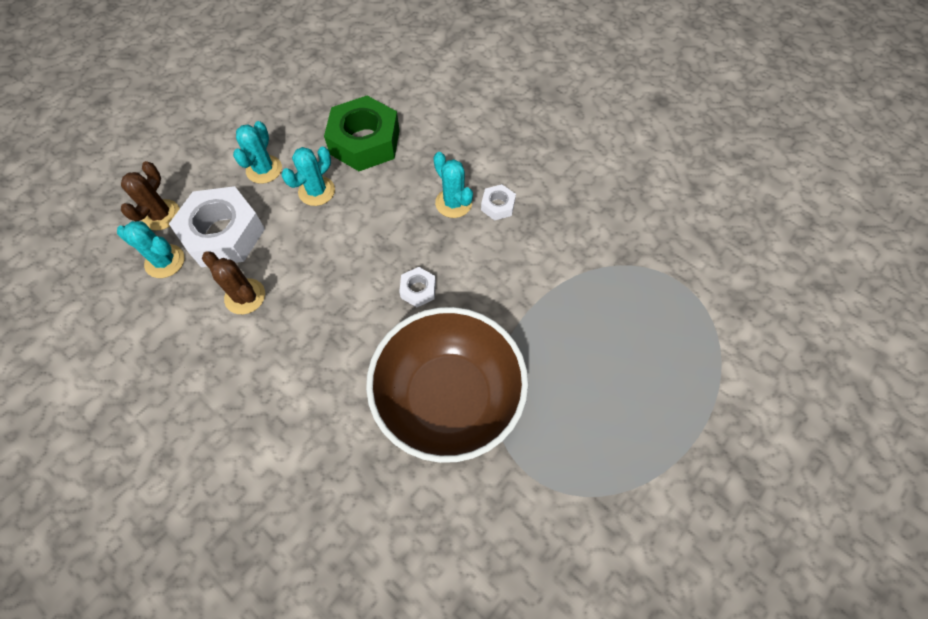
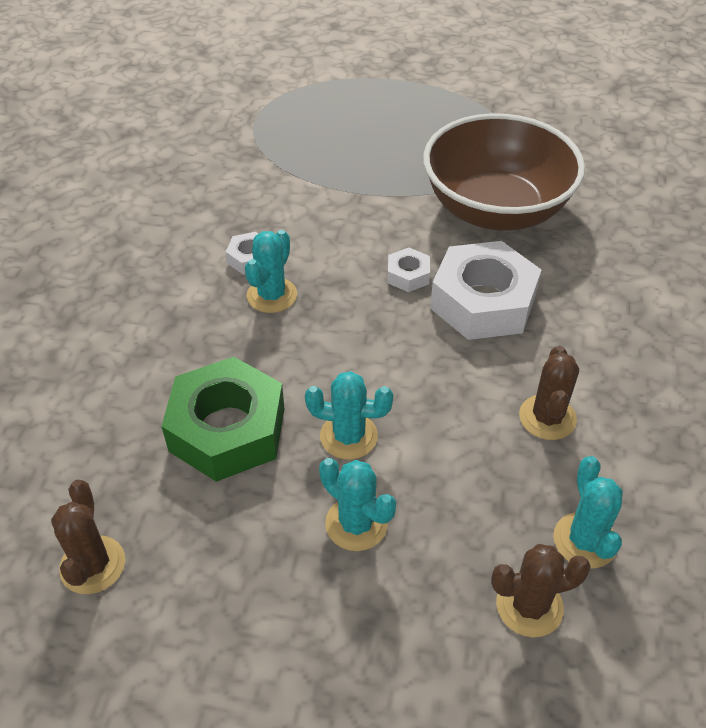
camera: 120 degrees left, 15 degrees down
white nut [169,186,265,267] -> white nut moved to [430,241,541,340]
turquoise cactus [233,121,282,184] -> turquoise cactus turned 60 degrees clockwise [319,458,396,551]
none -> brown cactus [51,480,125,594]

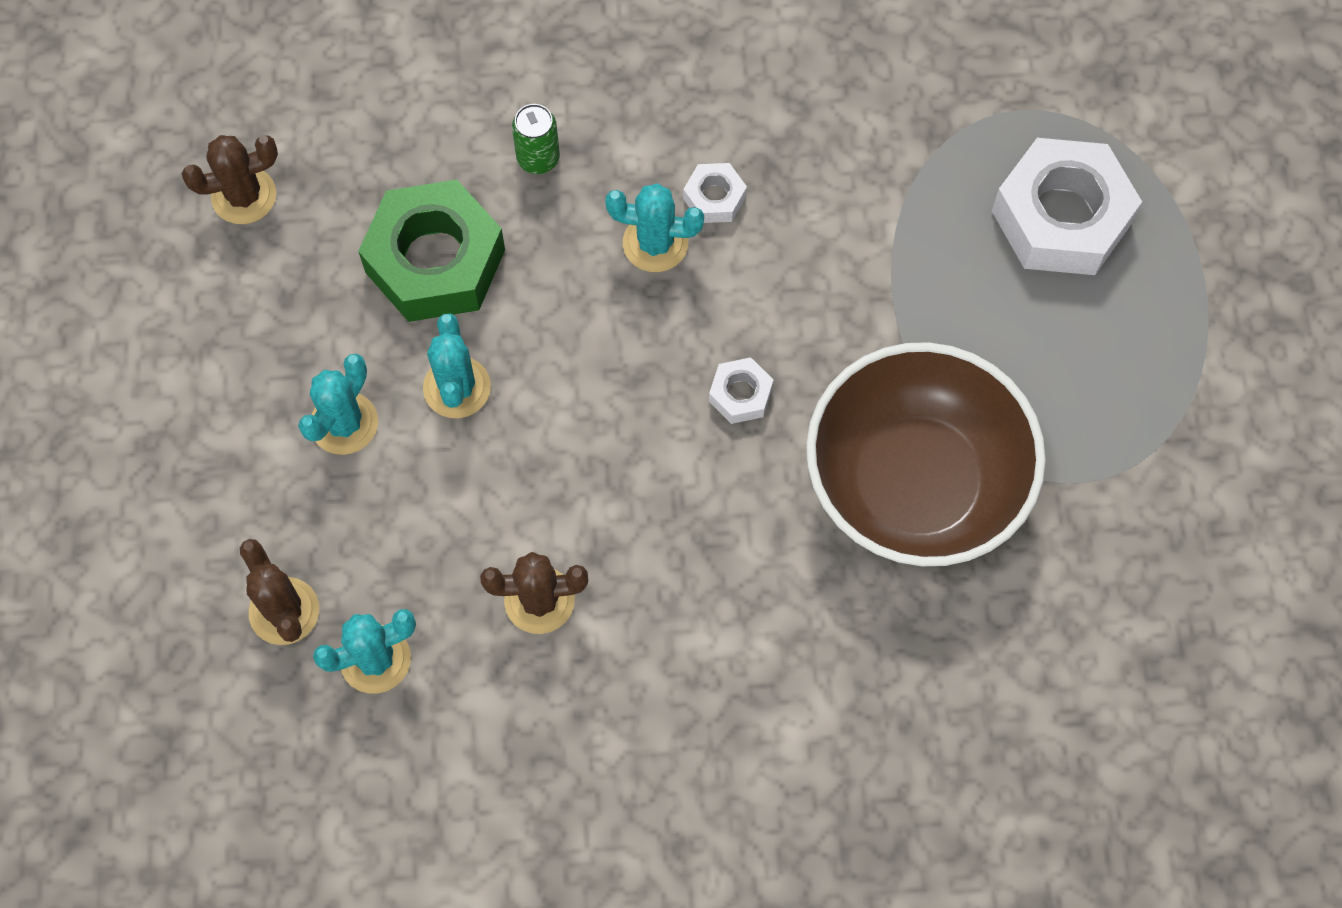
camera: 75 degrees right, 20 degrees up
white nut [430,241,541,340] -> white nut moved to [992,138,1142,275]
none -> green can [512,104,560,174]

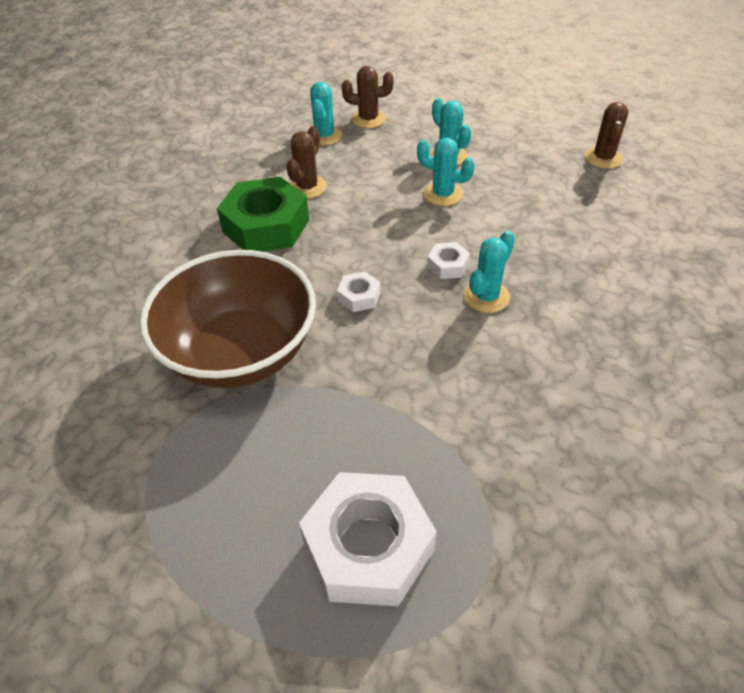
camera: 120 degrees right, 20 degrees down
green nut [358,179,505,322] -> green nut moved to [217,177,309,252]
green can [512,104,560,174] -> none
white nut [683,163,747,223] -> white nut moved to [427,242,470,279]

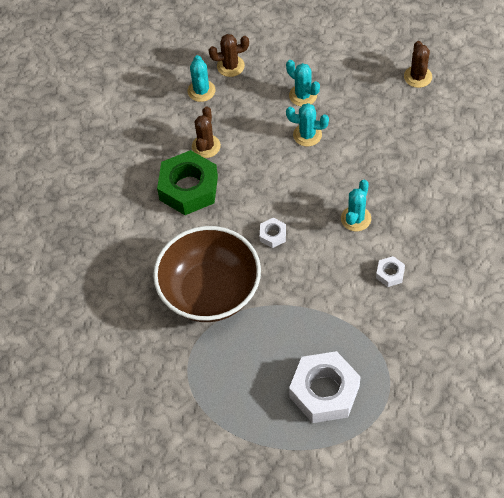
camera: 10 degrees left, 10 degrees up
white nut [427,242,470,279] -> white nut moved to [376,256,405,287]

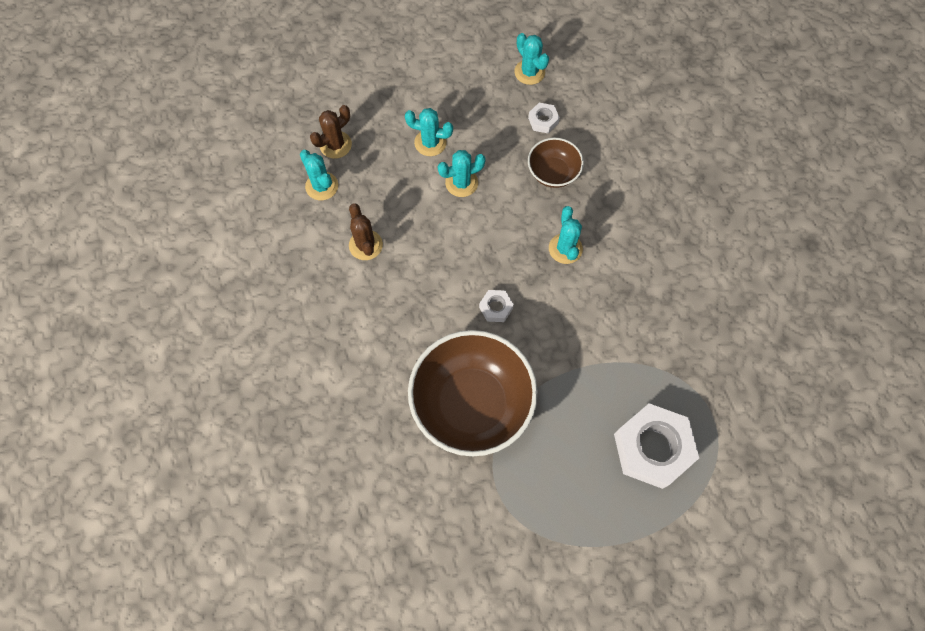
camera: 35 degrees left, 10 degrees up
green nut [157,150,218,215] -> none
white nut [376,256,405,287] -> white nut moved to [528,103,560,134]
brown cactus [404,41,432,88] -> turquoise cactus [514,33,549,85]
none -> brown bowl [528,138,584,188]

